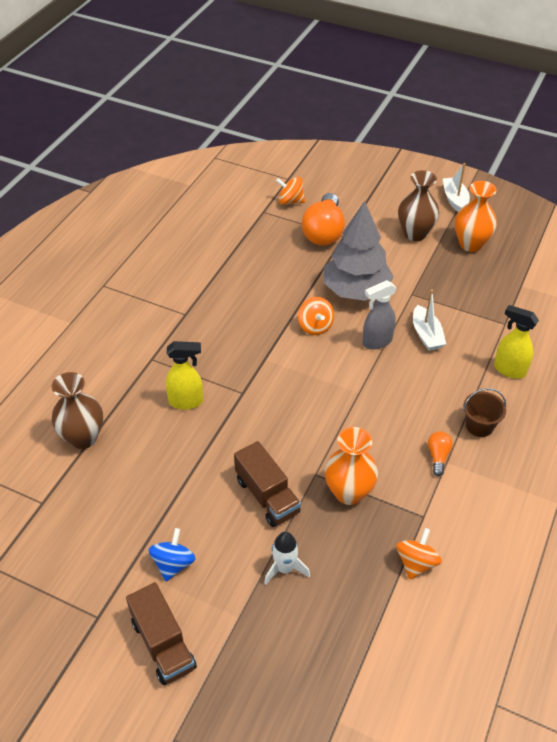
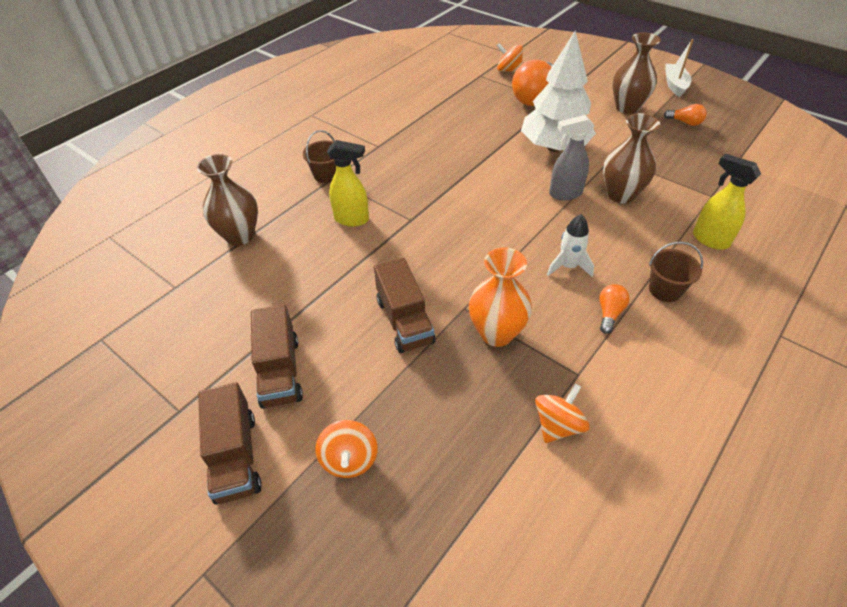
camera: 15 degrees right, 0 degrees up
blue spinning top [149,528,195,581] -> brown truck [251,305,303,409]
white rocket [264,532,310,585] -> white rocket moved to [547,214,594,277]
orange spinning top [298,297,334,335] -> orange spinning top moved to [316,420,378,478]
grey tree [324,201,394,301] -> white tree [521,31,596,152]
white boat [413,290,446,351] -> brown vase [603,113,660,204]
orange vase [455,181,497,252] -> orange light bulb [664,104,707,126]
none -> brown bucket [303,130,336,183]

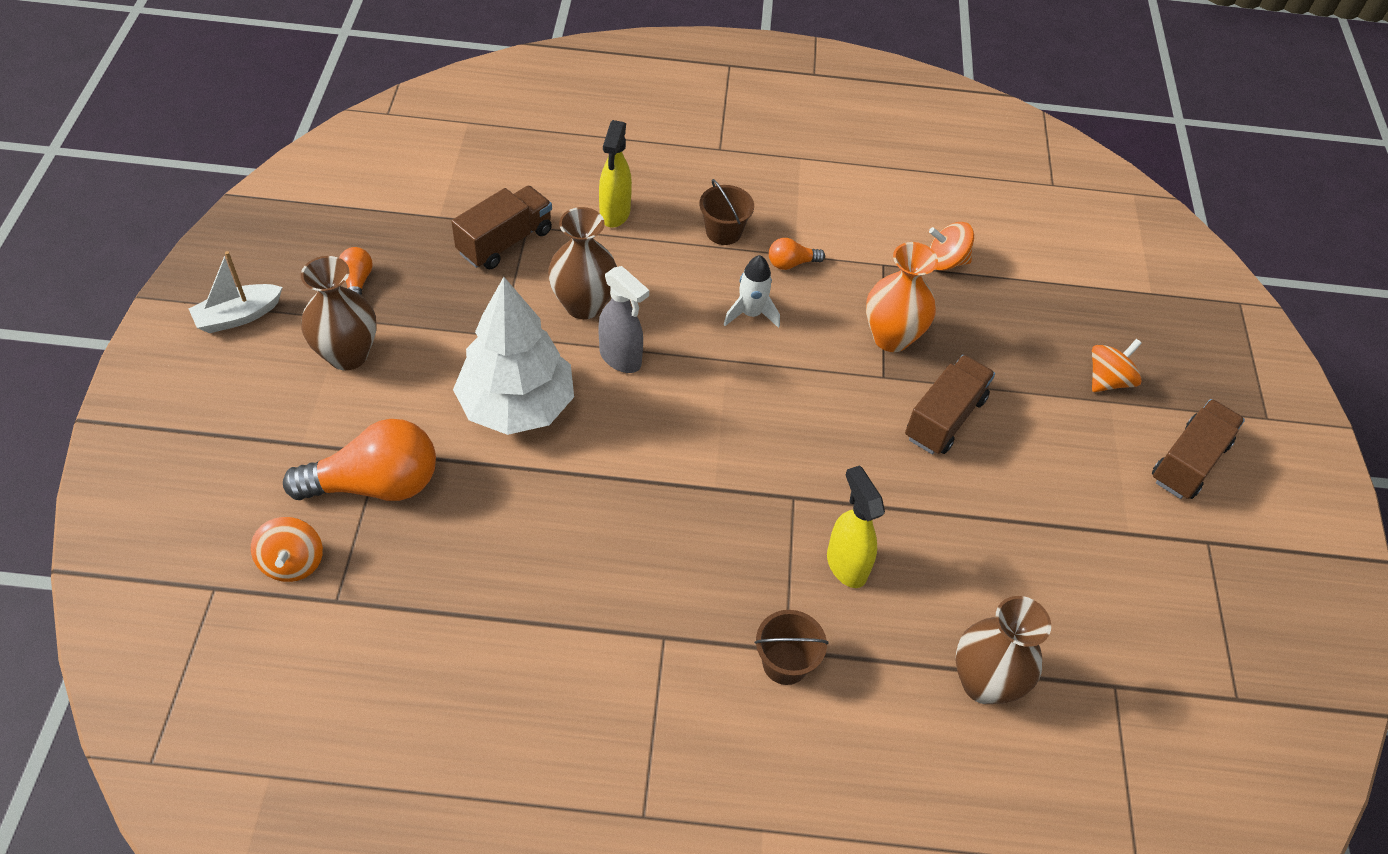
camera: 130 degrees left, 5 degrees up
brown truck [251,305,303,409] -> brown truck moved to [451,186,552,269]

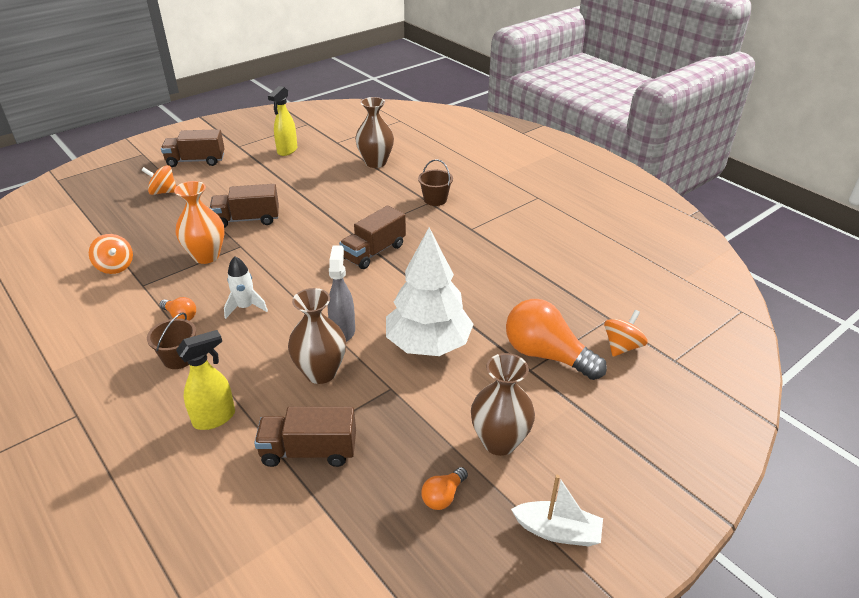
camera: 130 degrees left, 15 degrees down
yellow spray bottle [827,465,885,588] -> yellow spray bottle moved to [268,86,297,156]
none -> brown truck [339,205,406,269]

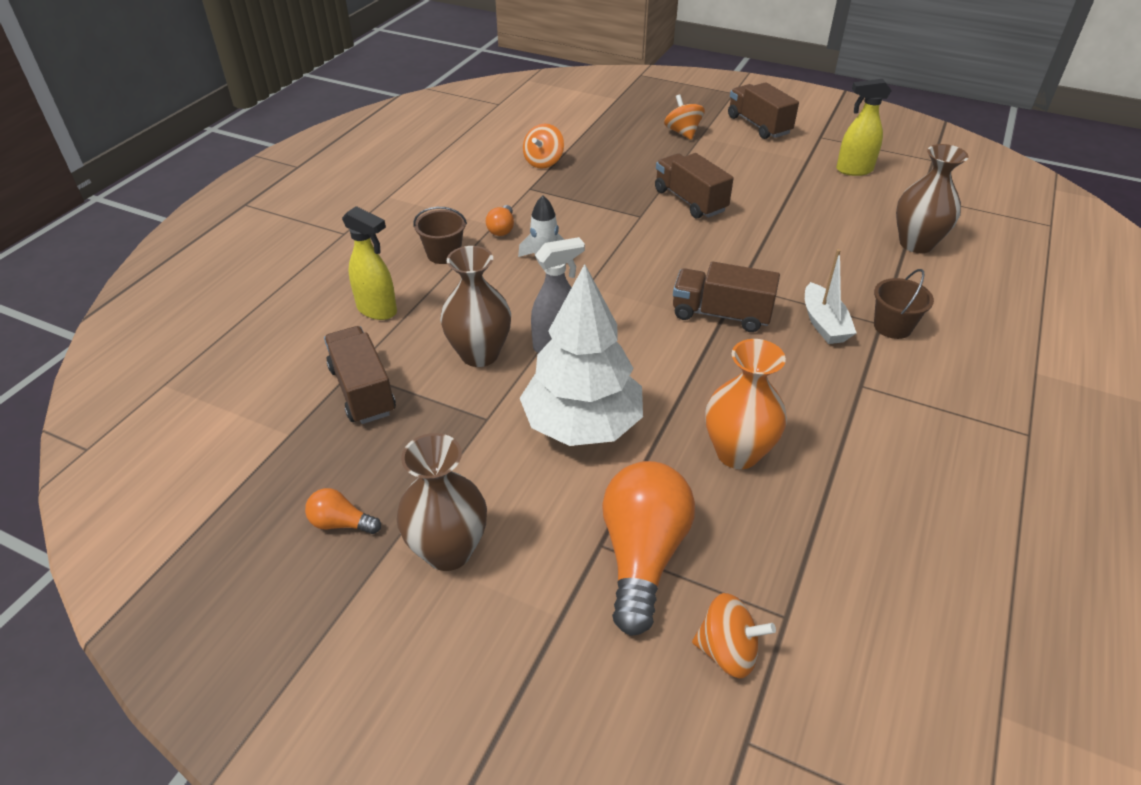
camera: 65 degrees right, 5 degrees up
orange vase [174,181,224,264] -> orange vase moved to [705,339,787,469]
white boat [511,475,603,546] -> white boat moved to [805,249,856,344]

